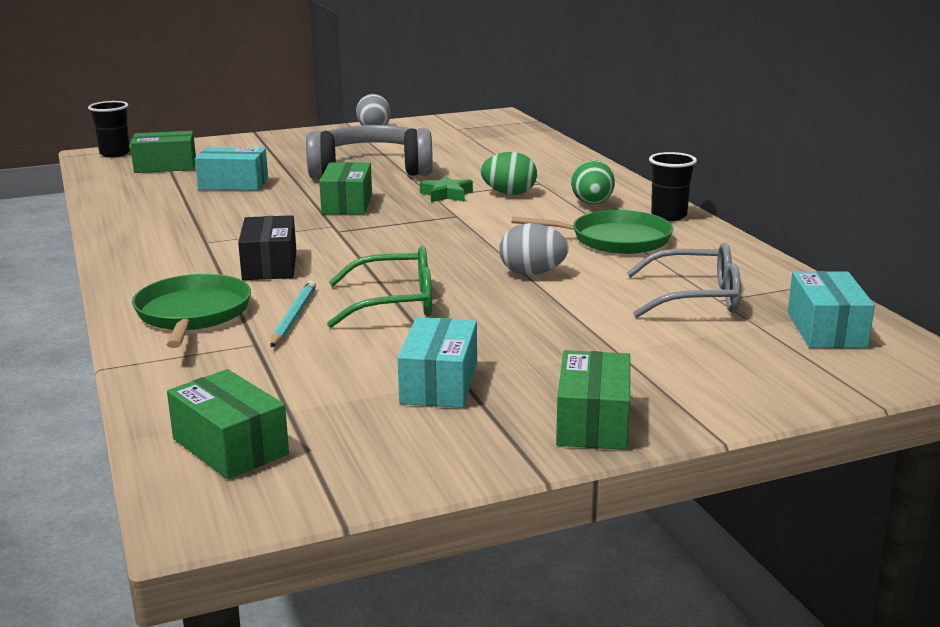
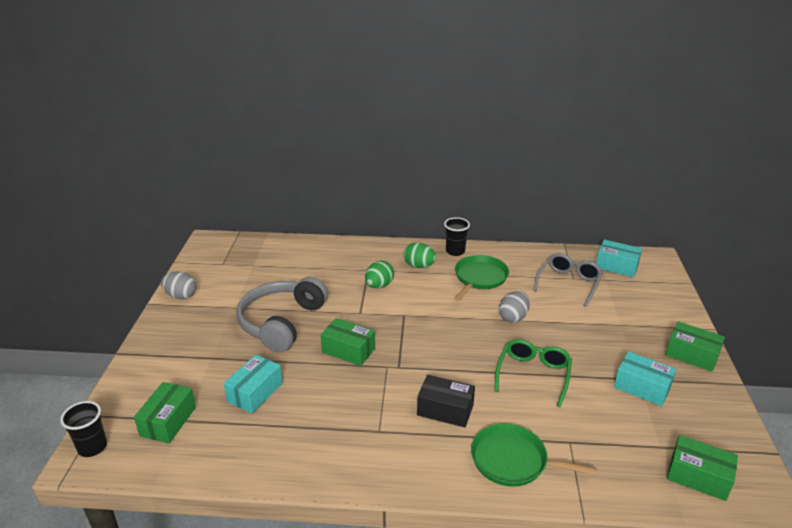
camera: 65 degrees left, 10 degrees up
green box [167,369,289,479] -> green box turned 45 degrees clockwise [667,435,738,501]
turquoise pencil [270,281,316,347] -> none
green star [420,175,473,202] -> none

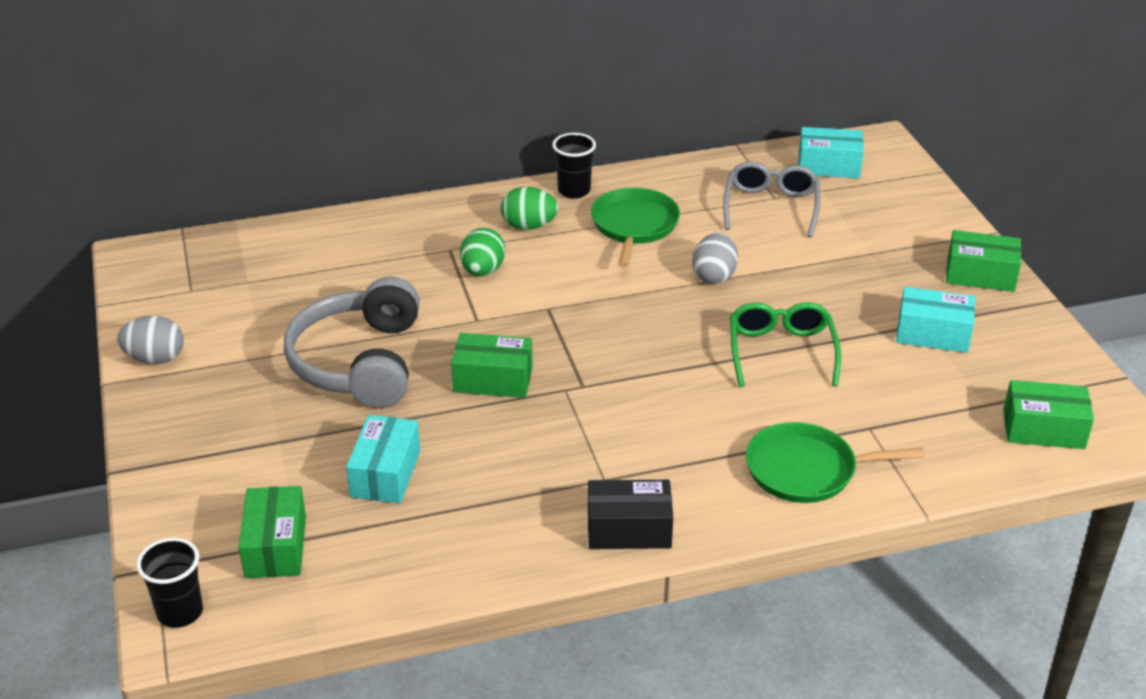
camera: 20 degrees left, 5 degrees up
black box [417,375,475,427] -> black box moved to [588,480,673,549]

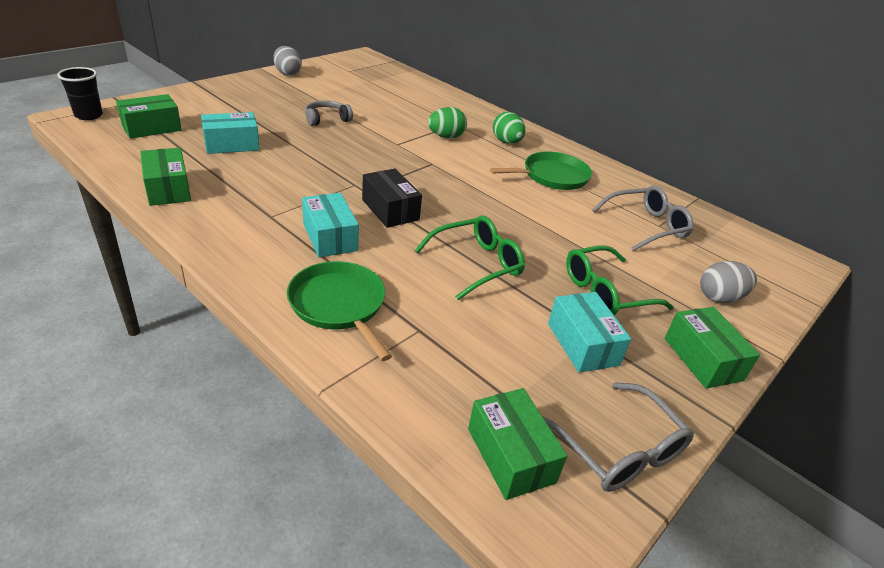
camera: 55 degrees right, 0 degrees up
grey headphones [284,276,420,408] -> grey headphones [305,100,353,126], size x0.48
green box [451,333,533,398] -> green box moved to [140,148,191,206]
black cup [552,133,596,199] -> none
black box [588,480,673,549] -> black box moved to [362,169,422,228]
grey egg [692,232,738,284] -> grey egg moved to [700,261,757,303]
turquoise box [798,127,864,178] -> turquoise box moved to [302,193,359,257]
none -> grey glasses [542,382,694,492]
none -> green glasses [566,246,674,315]

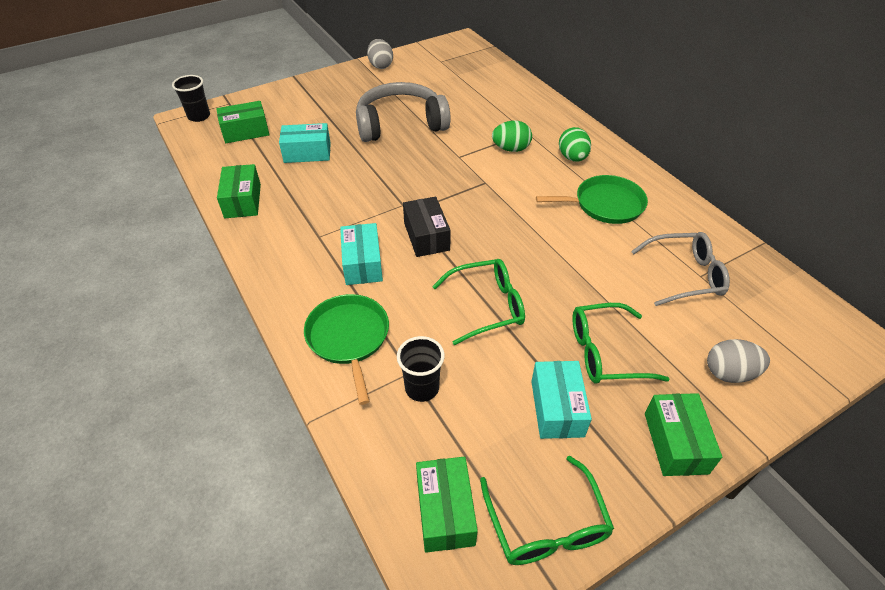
camera: 20 degrees right, 10 degrees up
grey headphones [305,100,353,126] -> grey headphones [356,82,451,142], size x2.10
grey glasses [542,382,694,492] -> green glasses [480,456,614,565]
none -> black cup [397,336,445,402]

